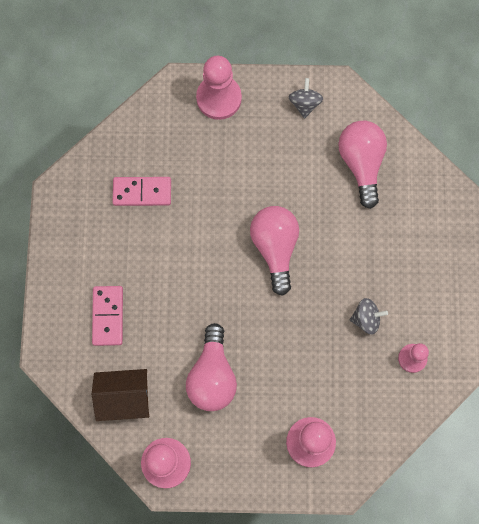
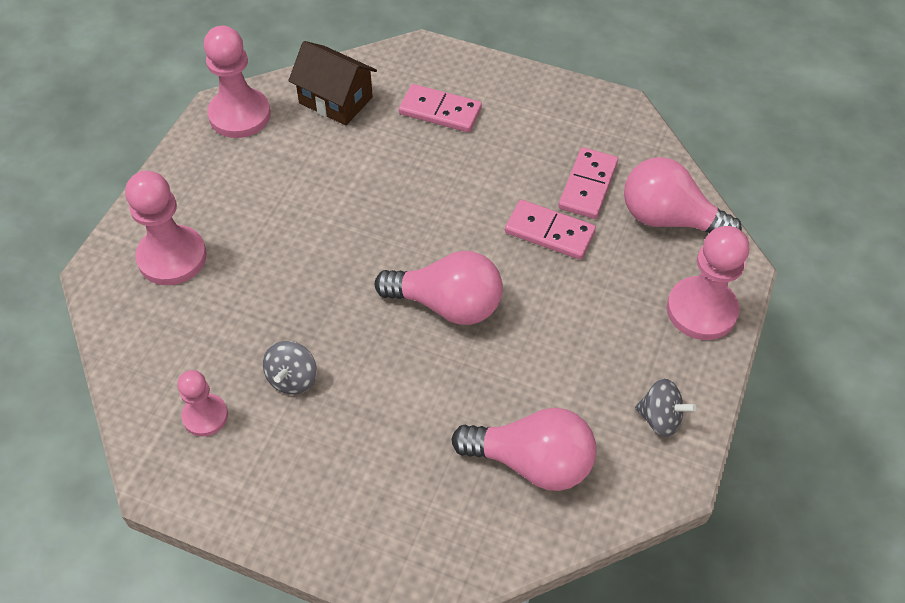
camera: 110 degrees right, 20 degrees down
brown house [92,369,149,421] -> brown house turned 75 degrees counterclockwise [288,41,377,126]
pink light bulb [186,323,237,411] -> pink light bulb moved to [624,157,742,233]
none -> pink domino [505,200,596,260]

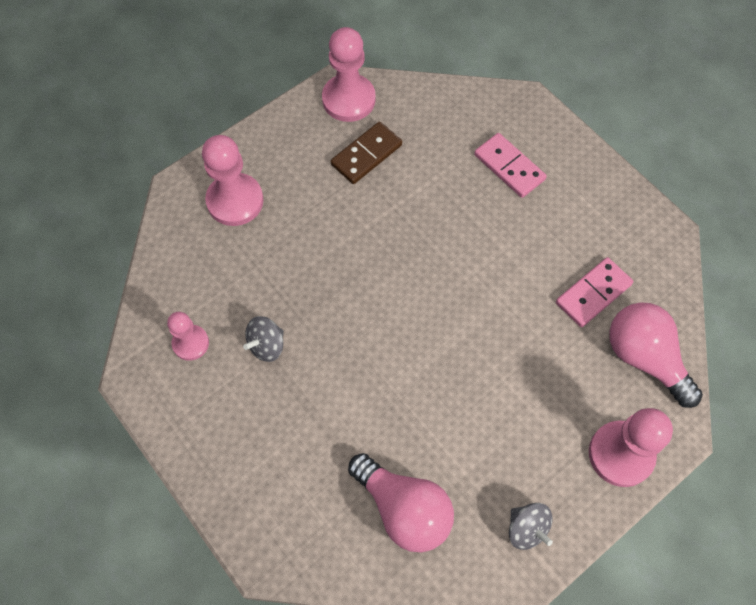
camera: 30 degrees right, 10 degrees up
brown house [288,41,377,126] -> none
pink light bulb [375,251,503,325] -> none
pink domino [505,200,596,260] -> none
none -> brown domino [331,122,402,184]

